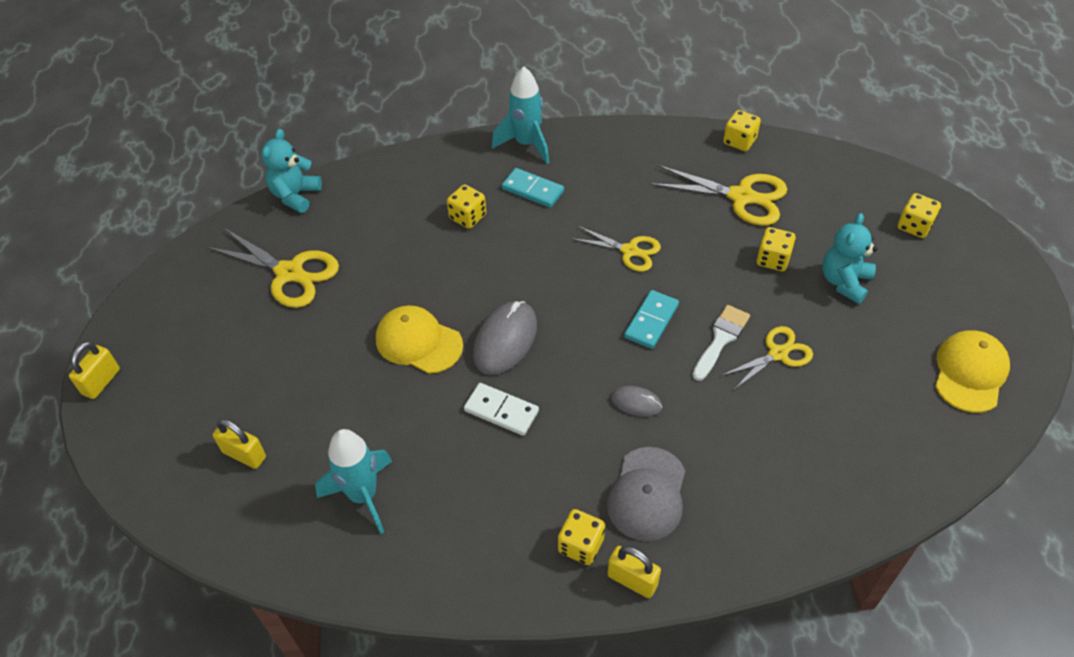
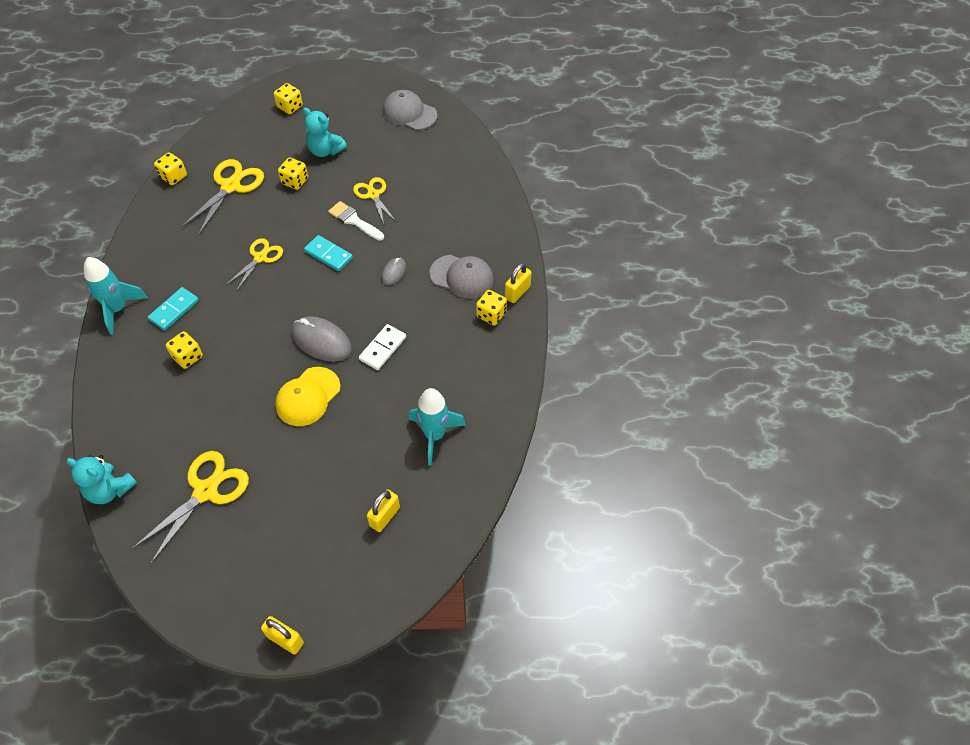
camera: 85 degrees left, 5 degrees up
yellow cap [935,330,1010,413] -> grey cap [383,90,438,130]

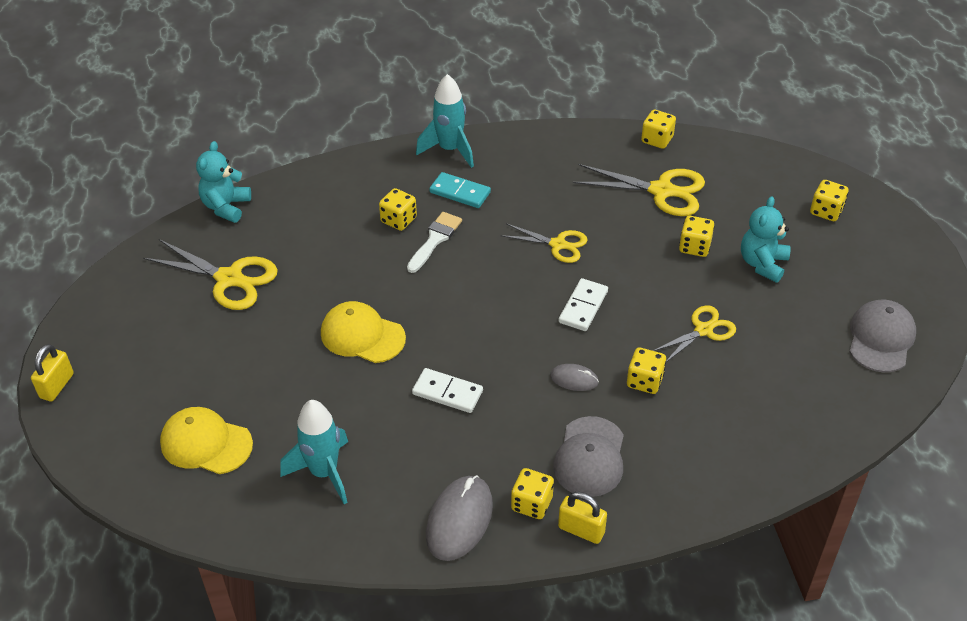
camera: 80 degrees right, 10 degrees down
grey mouse [292,316,352,362] -> grey mouse moved to [426,475,493,561]
turquoise domino [304,235,353,271] -> white domino [558,278,608,331]
white brush [328,201,384,241] -> white brush moved to [407,212,462,273]
yellow padlock [367,490,400,532] -> yellow cap [160,407,253,474]
none -> yellow dice [627,347,666,394]

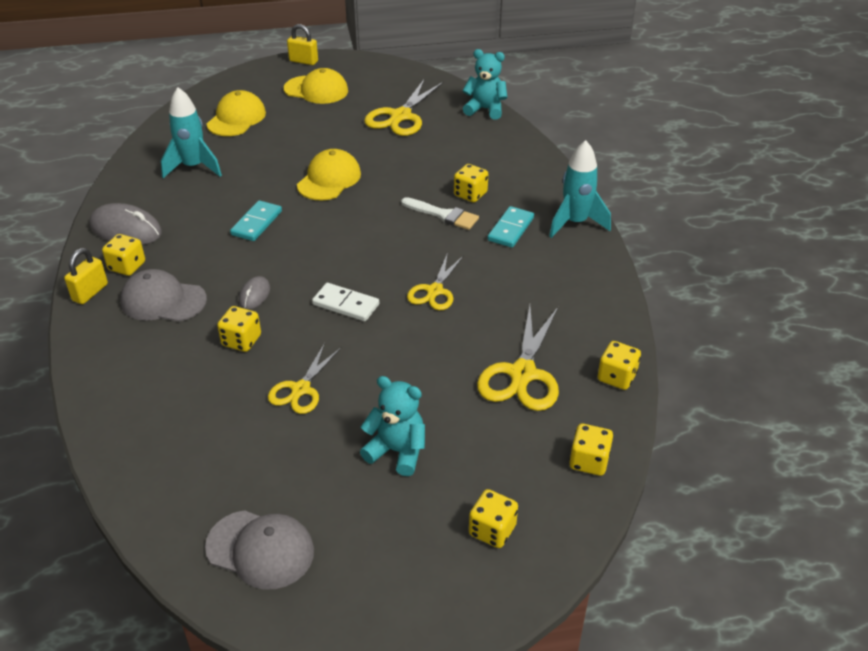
camera: 90 degrees right, 5 degrees down
white domino [412,368,483,413] -> turquoise domino [230,200,282,241]
yellow scissors [653,305,736,362] -> yellow scissors turned 60 degrees clockwise [268,343,342,414]
yellow dice [679,216,714,257] -> yellow dice moved to [569,424,613,476]
none -> yellow cap [284,68,348,104]

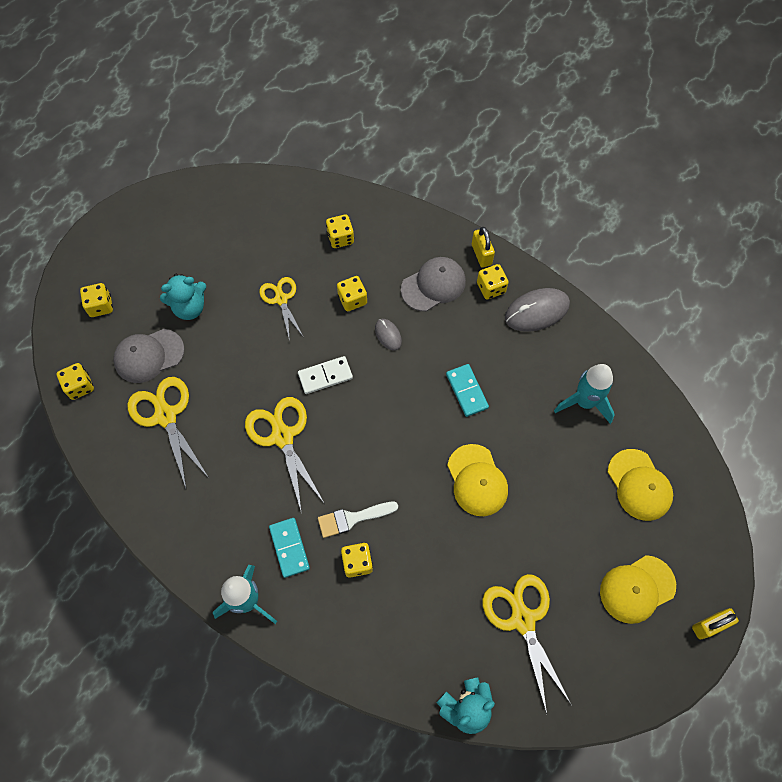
camera: 135 degrees right, 25 degrees up
grey cap [205,510,314,590] -> grey cap moved to [113,329,184,383]
yellow scissors [407,253,464,310] -> yellow scissors [245,397,325,514], size x1.57
yellow dice [598,341,641,390] -> yellow dice moved to [326,214,354,248]

